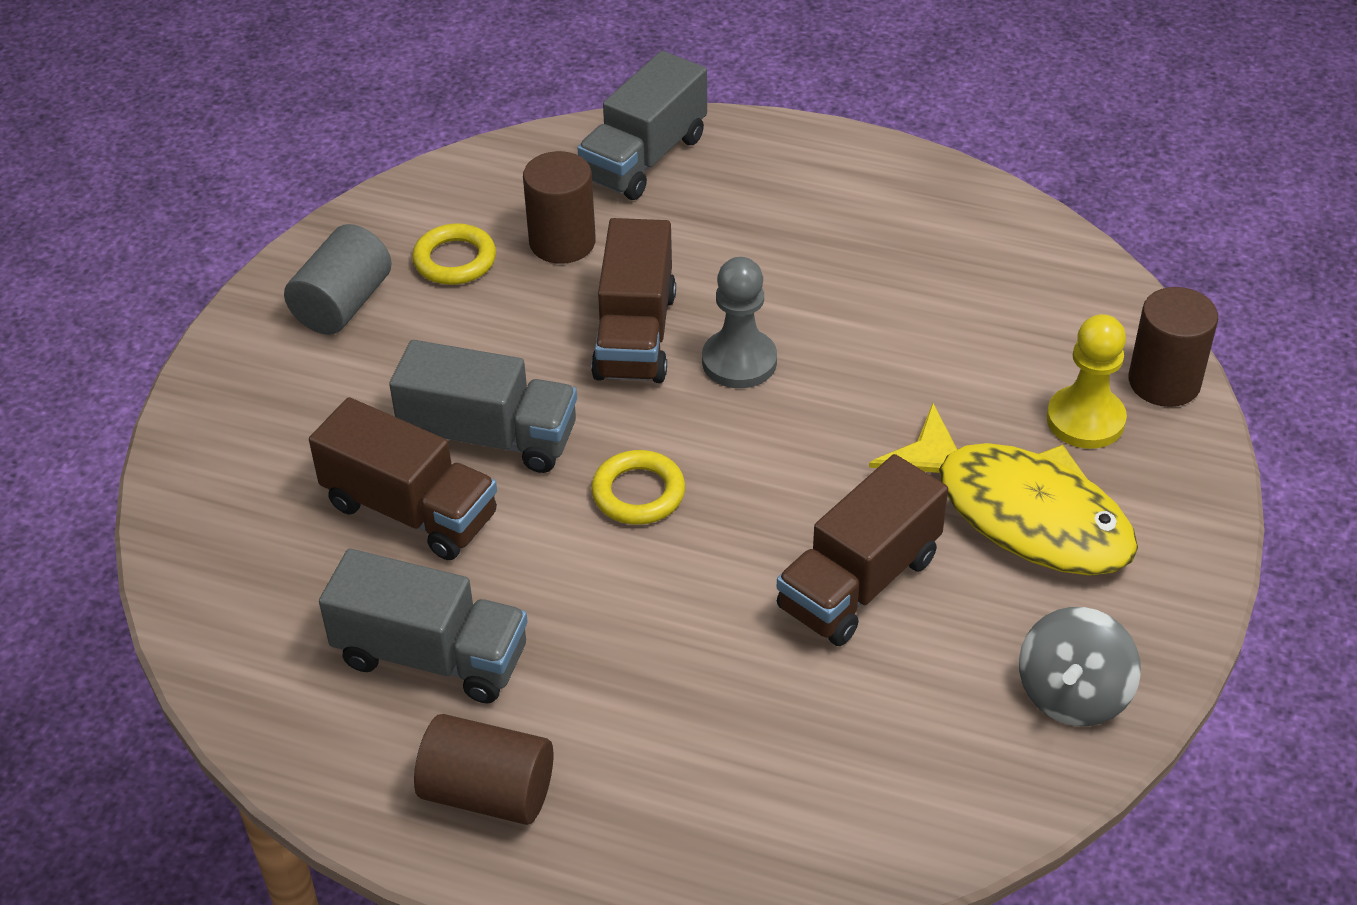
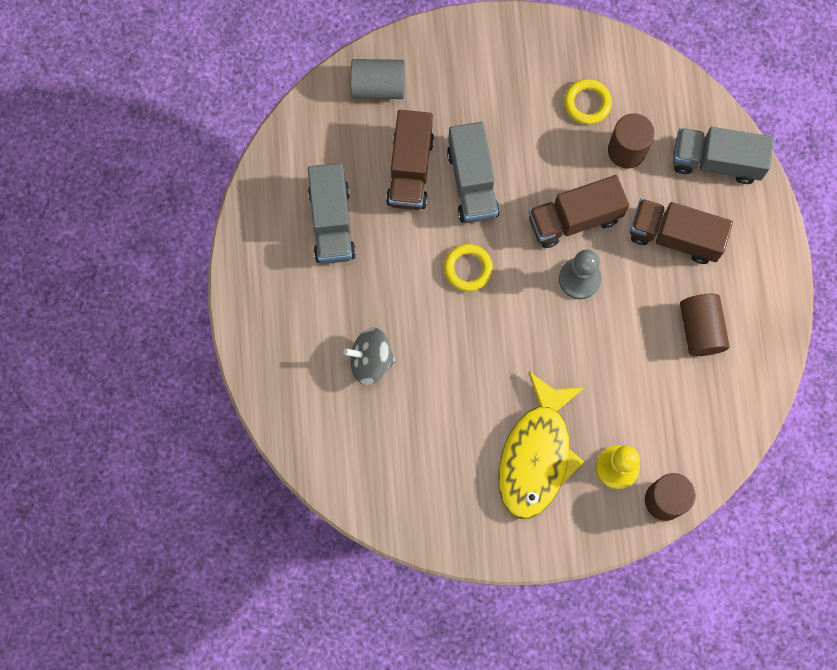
camera: 65 degrees right, 30 degrees up
grey cylinder [284,224,392,335] -> grey cylinder moved to [351,59,405,99]
brown cylinder [414,714,553,825] -> brown cylinder moved to [680,294,730,356]
brown truck [777,454,948,646] -> brown truck moved to [630,199,733,264]
grey spinning top [1019,607,1141,726] -> grey spinning top moved to [343,328,396,385]

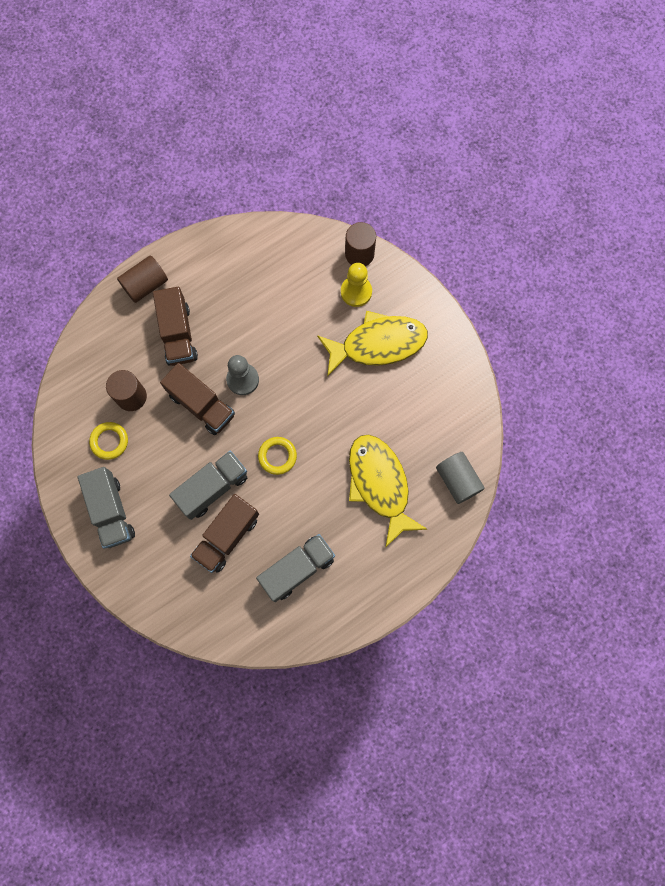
camera: 120 degrees left, 0 degrees up
grey spinning top [343,328,396,385] -> yellow fish [349,435,427,548]
grey cylinder [351,59,405,99] -> grey cylinder moved to [436,452,485,504]
brown truck [386,110,434,210] -> brown truck turned 150 degrees clockwise [190,494,259,573]
grey truck [673,127,774,184] -> grey truck moved to [78,467,135,549]
brown cylinder [680,294,730,356] -> brown cylinder moved to [117,255,168,303]

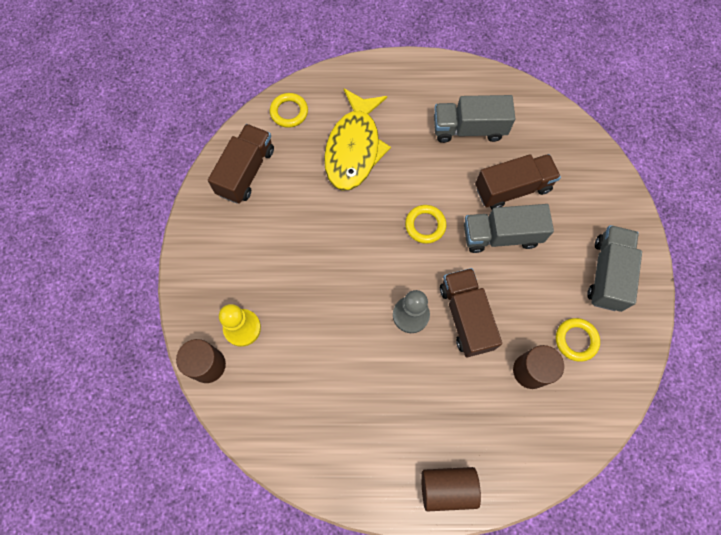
camera: 145 degrees left, 5 degrees down
brown truck [153,287,198,366] -> brown truck moved to [208,124,274,204]
yellow fish [317,311,428,377] -> none
grey cylinder [436,452,485,504] -> yellow ring [270,93,308,128]

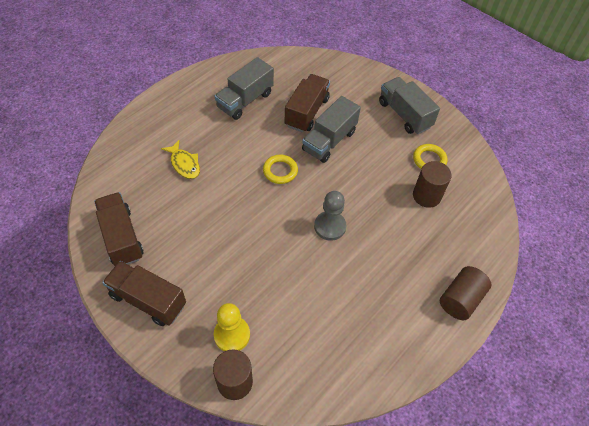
camera: 50 degrees left, 15 degrees down
yellow ring [270,93,308,128] -> none
yellow fish [324,89,391,191] -> yellow fish [161,140,200,179], size x0.52
brown truck [440,268,502,357] -> brown truck moved to [102,261,186,326]

